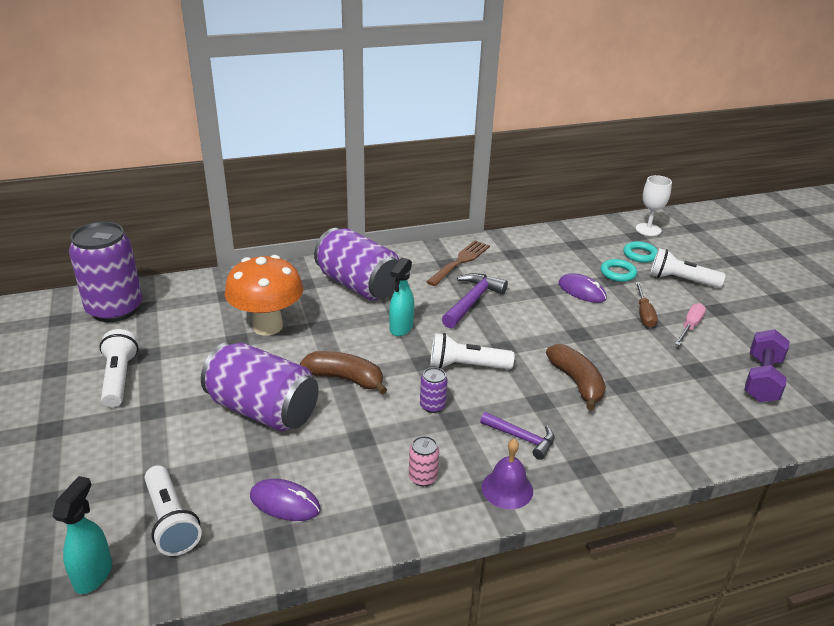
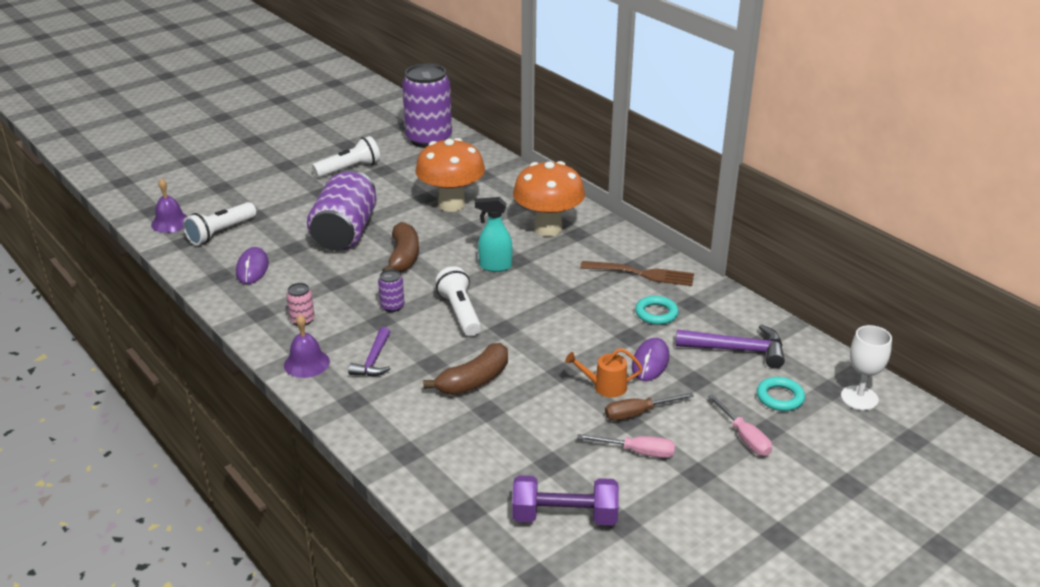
camera: 70 degrees right, 0 degrees up
turquoise spray bottle [52,476,112,594] -> purple bell [151,178,188,233]
purple can [314,228,399,300] -> orange mushroom [513,161,585,237]
purple hammer [442,273,508,329] -> purple hammer moved to [676,324,785,369]
turquoise ring [601,259,637,282] -> turquoise ring moved to [635,296,679,325]
white flashlight [650,248,726,288] -> pink screwdriver [708,394,772,456]
none -> orange watering can [565,348,643,398]

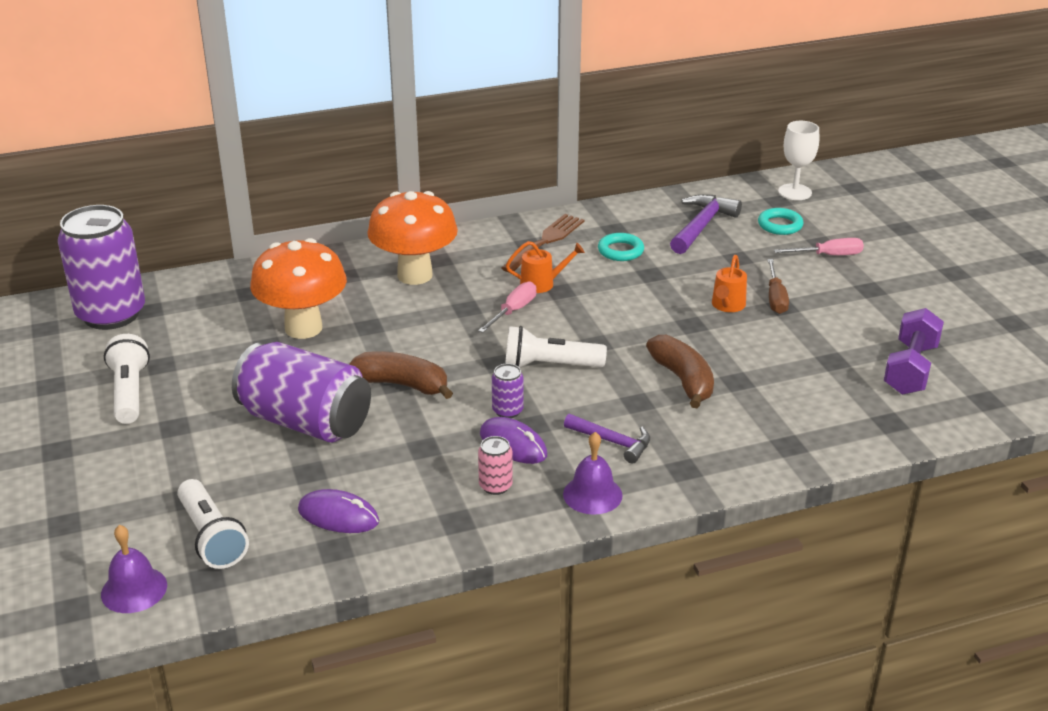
camera: 70 degrees left, 0 degrees up
turquoise spray bottle [475,197,512,272] -> none
pink screwdriver [577,434,675,458] -> pink screwdriver moved to [478,282,537,333]
purple mouse [632,338,669,381] -> purple mouse moved to [480,417,547,464]
none -> orange watering can [506,241,585,293]

